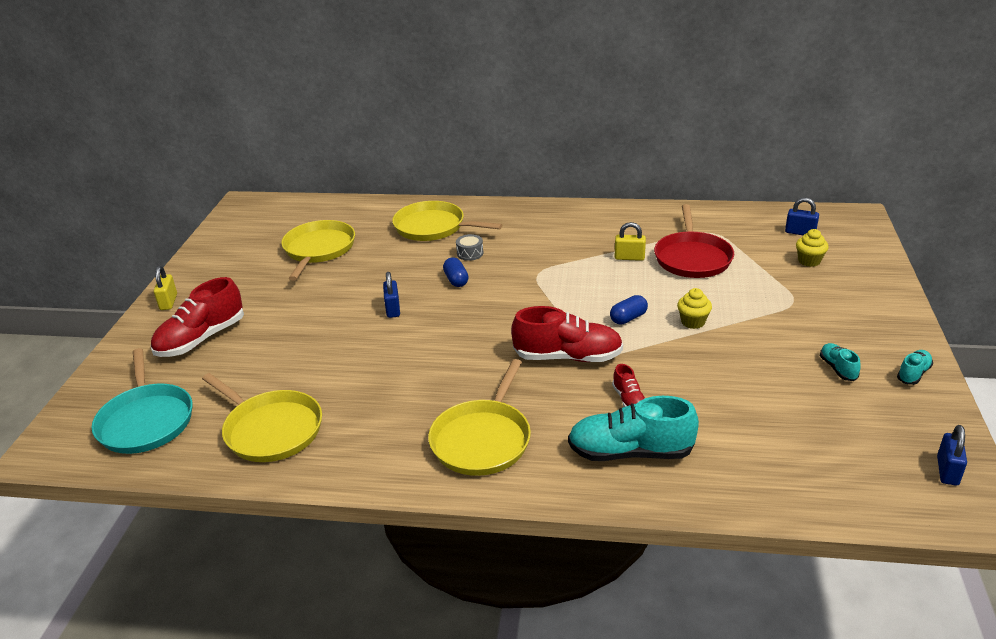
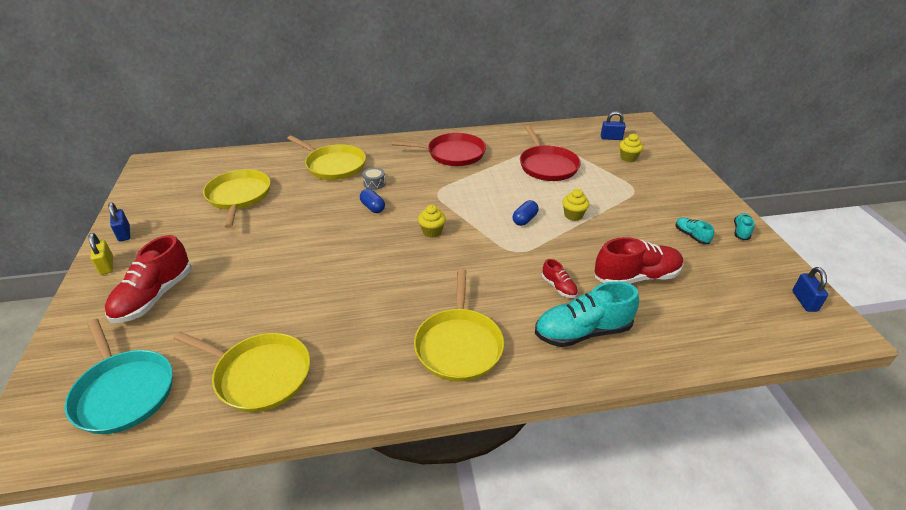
camera: 20 degrees left, 5 degrees up
blue padlock [383,272,400,318] -> blue padlock moved to [108,202,130,242]
yellow pan [392,201,502,241] -> yellow pan turned 150 degrees counterclockwise [287,135,366,180]
red shoe [511,306,623,362] -> red shoe moved to [595,237,684,284]
yellow padlock [615,222,646,261] -> none
none -> red pan [392,133,486,166]
none -> yellow cupcake [418,205,446,238]

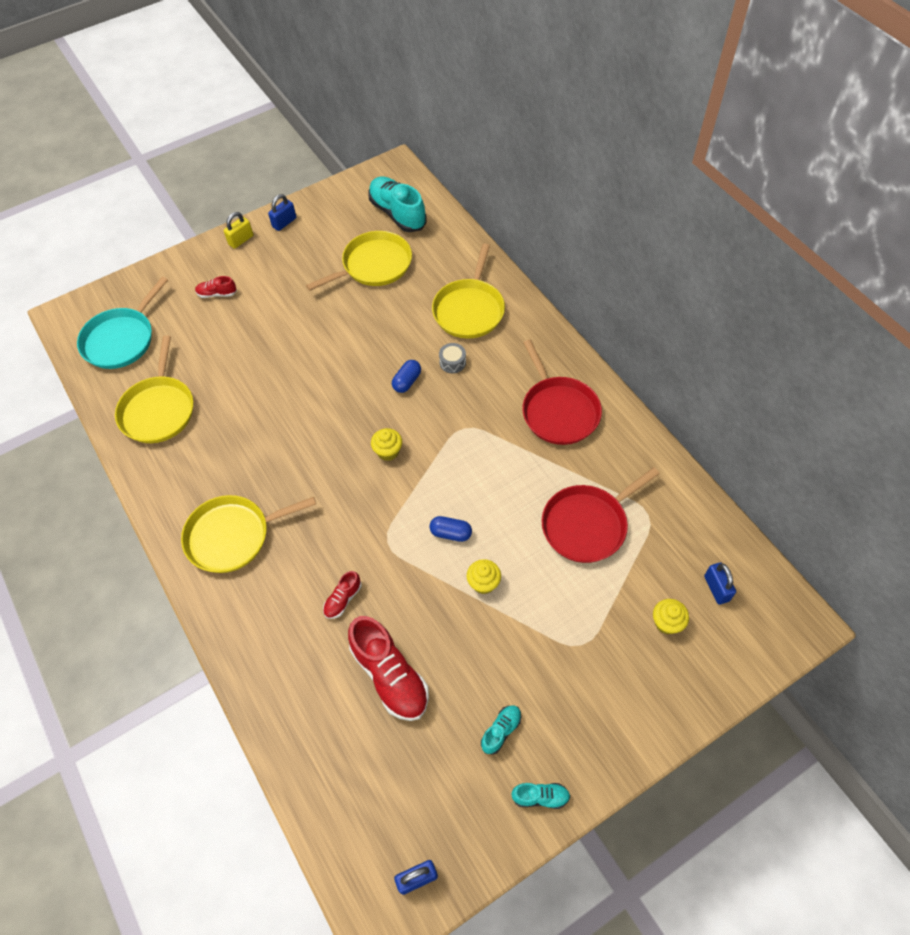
camera: 70 degrees right, 20 degrees up
red shoe [105,235,192,323] -> red shoe [195,276,237,298], size x0.49
turquoise shoe [535,281,639,347] -> turquoise shoe moved to [368,177,427,232]

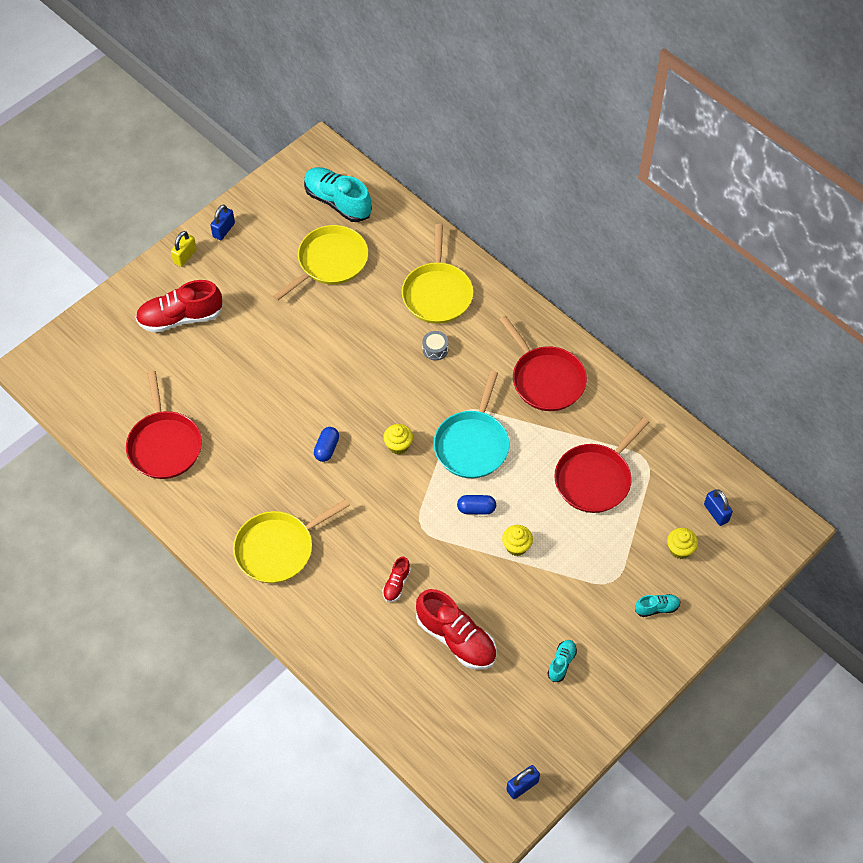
camera: 15 degrees left, 0 degrees up
turquoise pan [77,277,168,369] -> turquoise pan moved to [433,371,509,478]
yellow pan [115,335,193,443] -> red pan [126,370,202,479]
red shoe [195,276,237,298] -> red shoe [135,280,223,333], size x2.06
blue capsule [392,360,421,393] -> blue capsule moved to [314,427,339,462]
turquoise shoe [511,783,570,809] -> turquoise shoe moved to [635,594,681,617]

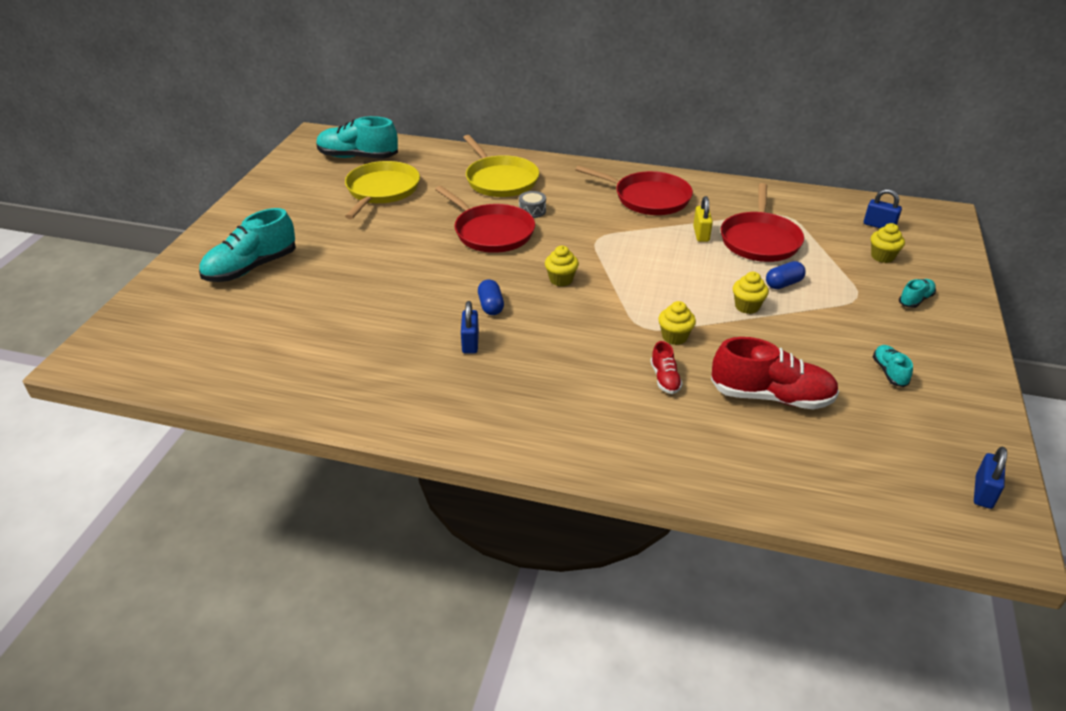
camera: 30 degrees left, 20 degrees down
red pan [126,370,202,479] -> red pan moved to [435,186,535,253]
red shoe [135,280,223,333] -> turquoise shoe [199,208,296,282]
yellow padlock [171,231,197,267] -> yellow padlock moved to [693,196,713,242]
blue padlock [210,204,235,240] -> blue padlock moved to [461,301,479,354]
yellow pan [233,499,350,583] -> none
turquoise pan [433,371,509,478] -> none
blue capsule [457,495,496,515] -> blue capsule moved to [766,261,806,289]
none -> yellow cupcake [658,301,696,345]

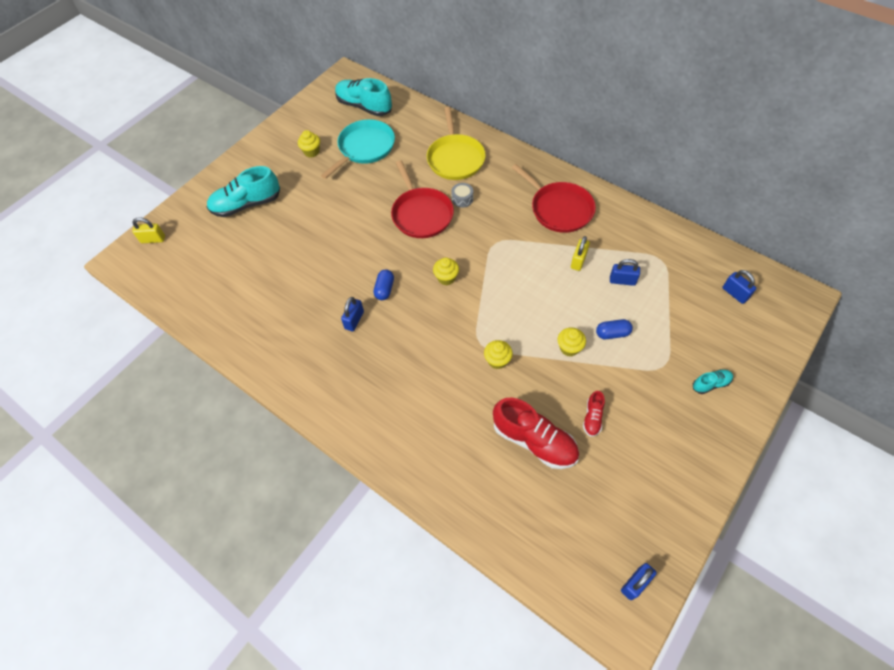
camera: 25 degrees right, 20 degrees up
yellow pan [345,161,420,219] -> turquoise pan [321,119,395,179]
red shoe [650,341,683,394] -> red shoe moved to [583,391,605,437]
red pan [721,183,804,262] -> blue padlock [610,259,640,286]
yellow cupcake [871,223,905,263] -> yellow cupcake moved to [298,130,320,158]
turquoise shoe [873,345,913,387] -> none
none -> yellow padlock [132,217,165,243]

